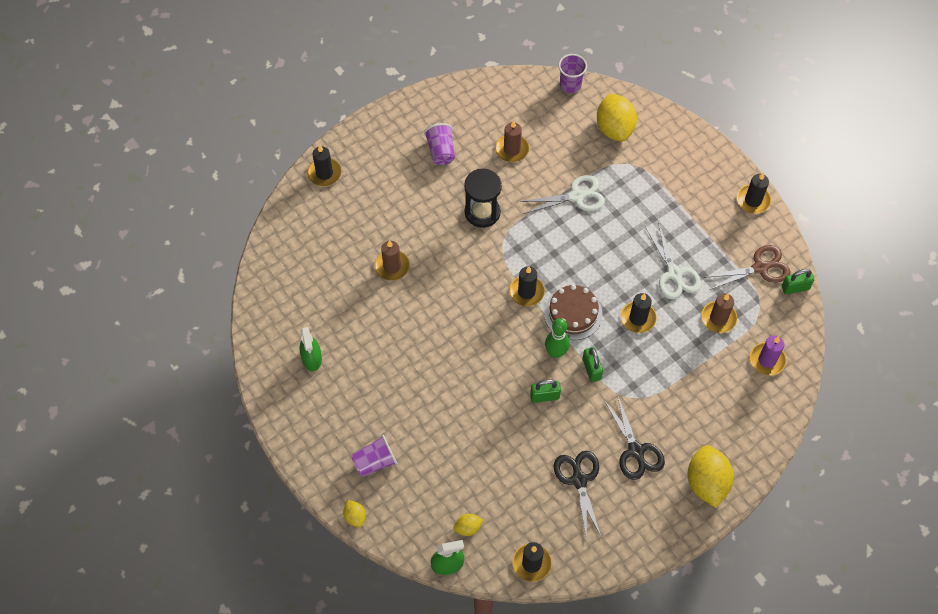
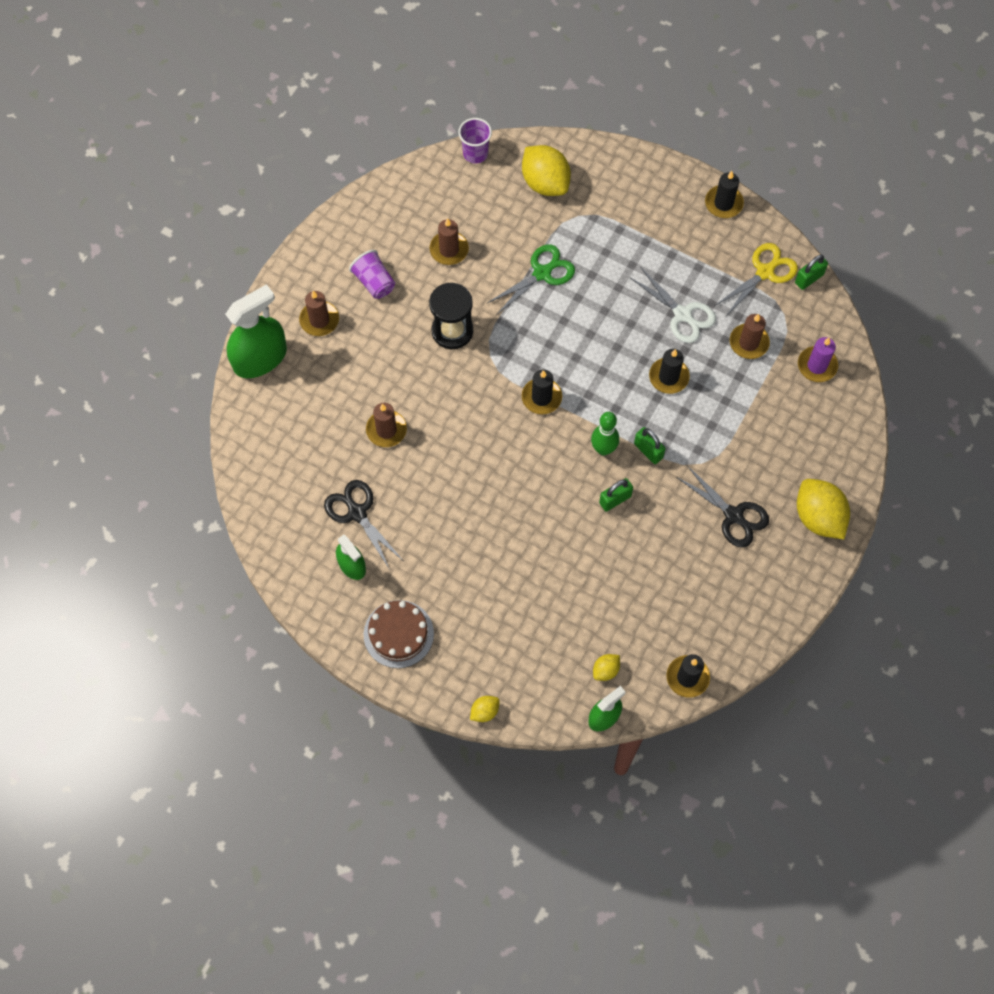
camera: 25 degrees left, 5 degrees up
black candle [307,145,341,186] -> green spray bottle [225,284,287,378]
yellow lemon [343,500,366,527] -> yellow lemon turned 75 degrees counterclockwise [470,696,500,722]
purple cup [351,435,397,477] -> none
white scissors [520,175,605,214] -> green scissors [486,244,575,315]
brown cake [544,285,603,340] -> brown cake moved to [363,600,434,668]
black scissors [553,451,602,540] -> black scissors moved to [324,480,403,570]
brown scissors [704,245,790,290] -> yellow scissors [715,243,798,316]
none -> brown candle [299,291,339,336]

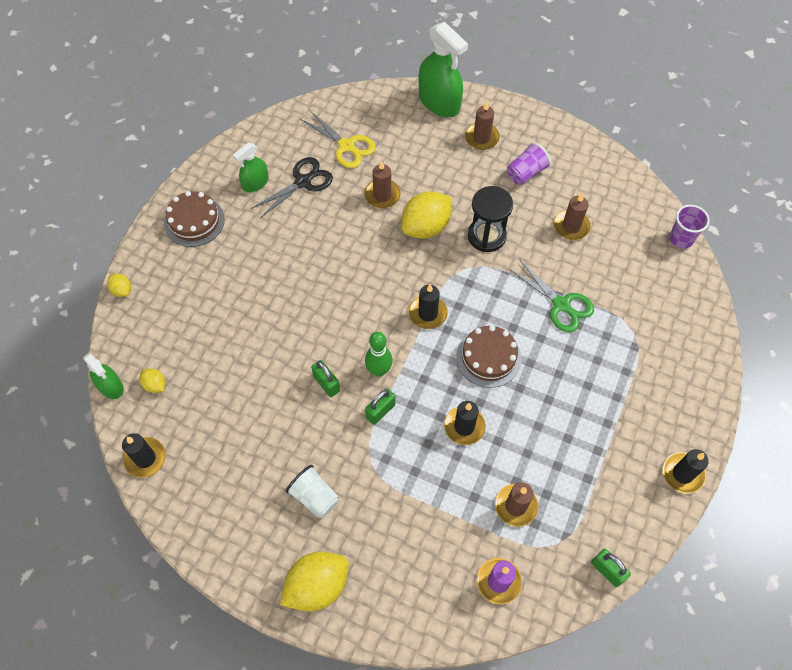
camera: 85 degrees right, 5 degrees down
yellow lemon [522,145,571,196] -> yellow lemon moved to [402,191,451,239]
white scissors [631,268,716,343] -> none
black scissors [676,466,769,547] -> white cup [286,465,339,518]
yellow scissors [715,243,798,316] -> yellow scissors moved to [300,111,376,168]
none -> brown cake [456,325,522,388]

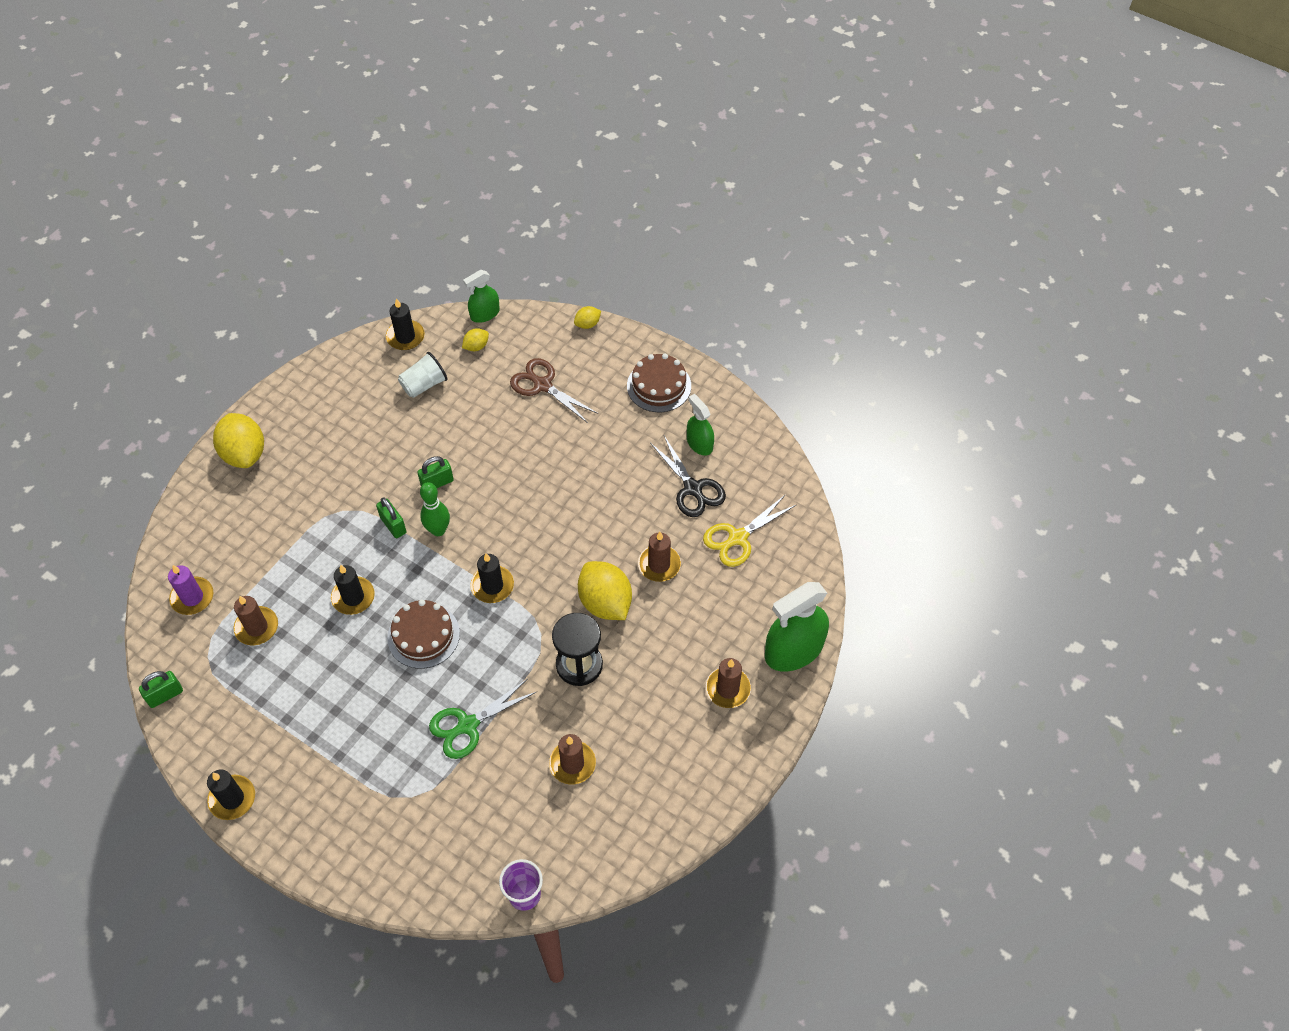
camera: 100 degrees right, 5 degrees down
white cup [286,465,339,518] -> white cup moved to [398,352,447,398]
purple cup [507,142,551,185] -> none
none -> brown scissors [510,358,598,423]

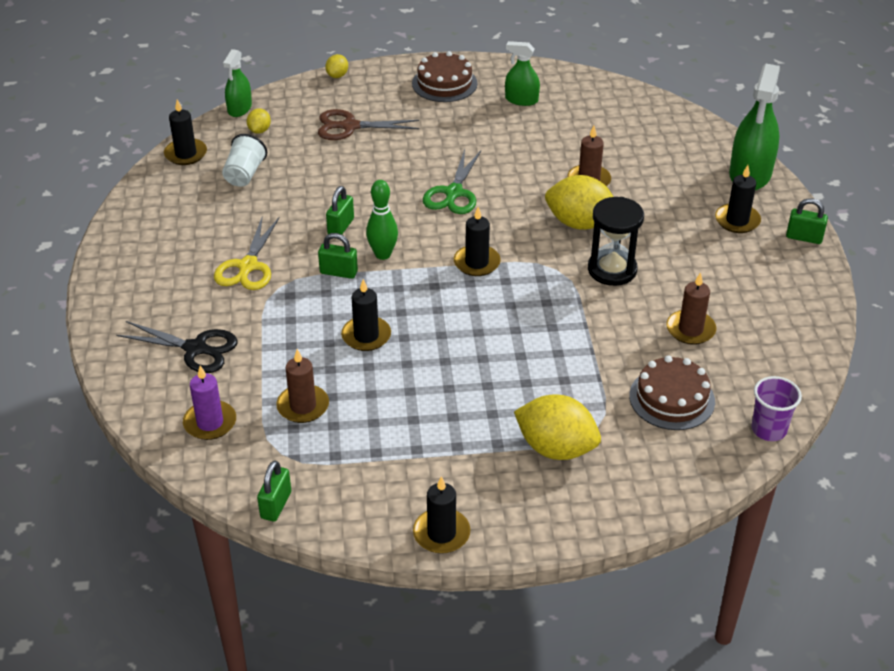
camera: 40 degrees left, 15 degrees down
yellow lemon [213,413,264,468] -> yellow lemon moved to [514,394,601,460]
brown cake [387,600,460,669] -> brown cake moved to [629,355,715,430]
green scissors [429,679,536,759] -> green scissors moved to [423,149,481,214]
black scissors [650,436,726,517] -> black scissors moved to [116,321,238,373]
yellow scissors [703,494,796,567] -> yellow scissors moved to [214,216,280,290]
brown candle [706,658,751,708] -> black candle [715,165,761,233]
none -> green padlock [786,198,828,244]

